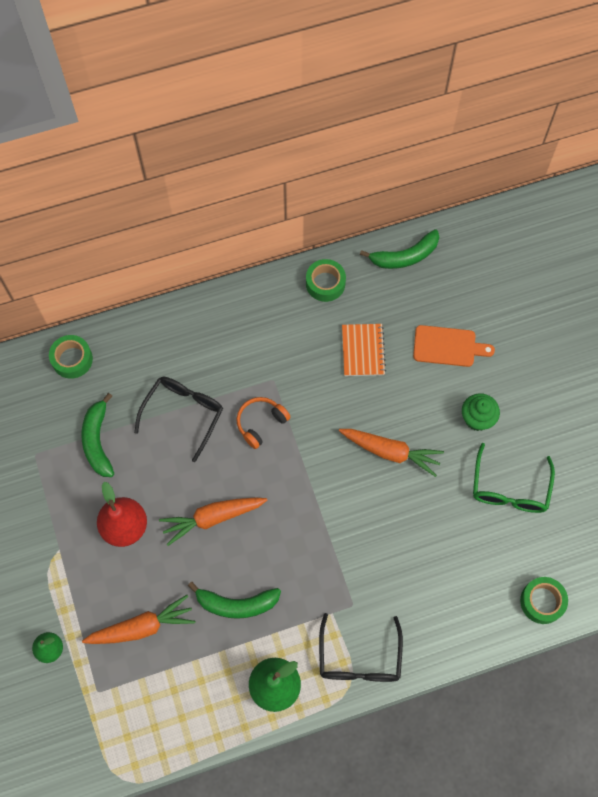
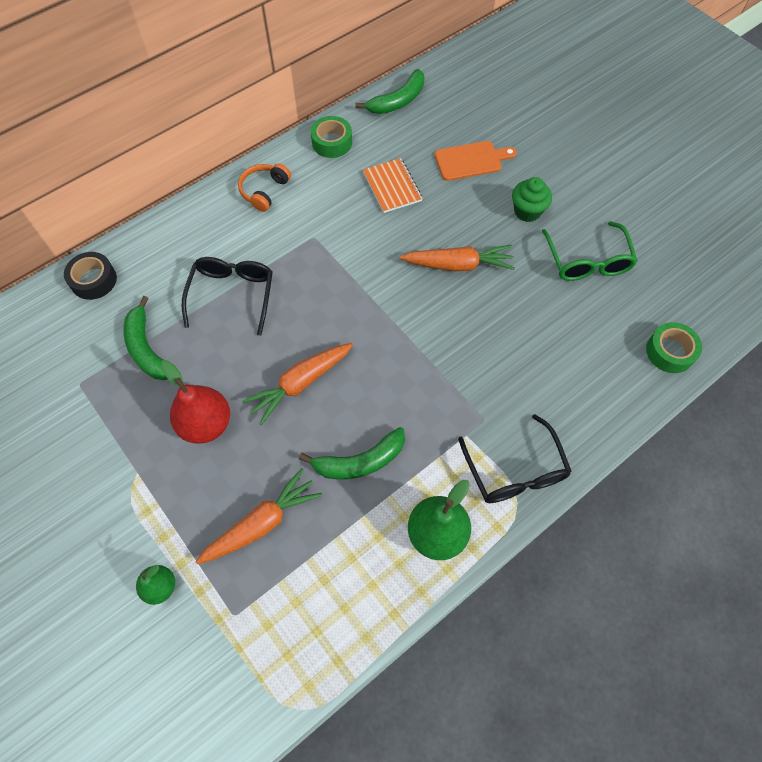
camera: 20 degrees left, 5 degrees down
green tape [49,335,93,379] -> black tape [64,252,117,300]
orange headphones [236,397,290,449] -> orange headphones moved to [238,163,291,212]

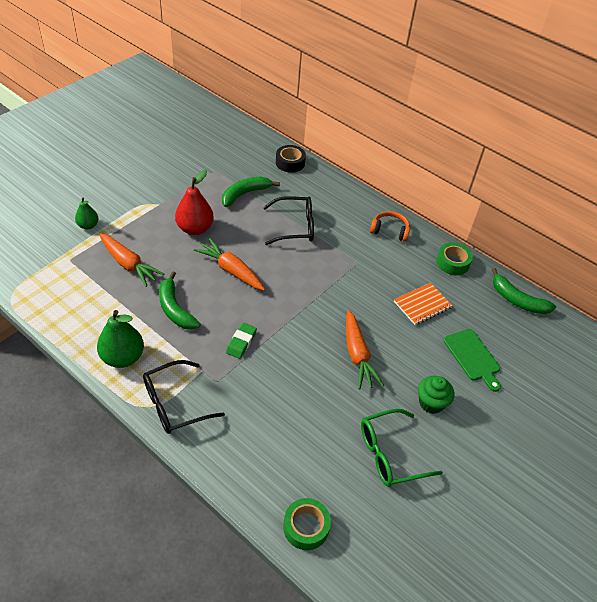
camera: 75 degrees right, 15 degrees down
orange cutting board [435,141,517,181] -> green cutting board [444,329,501,392]
none -> green eraser [226,323,257,359]

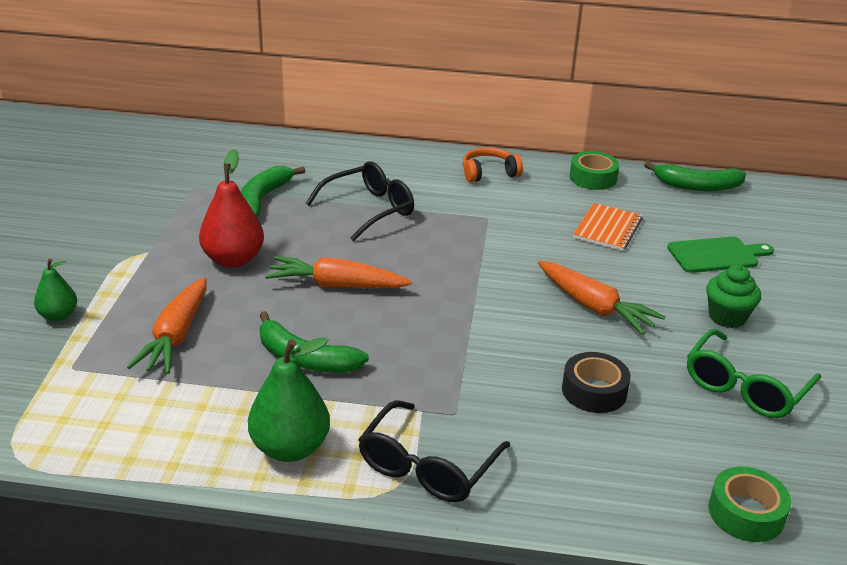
camera: 30 degrees left, 15 degrees down
orange carrot [99,233,164,287] -> orange carrot turned 90 degrees clockwise [127,277,207,374]
green eraser [226,323,257,359] -> none
black tape [276,145,306,173] -> black tape moved to [562,352,631,413]
green cutting board [444,329,501,392] -> green cutting board turned 45 degrees counterclockwise [667,237,774,273]

